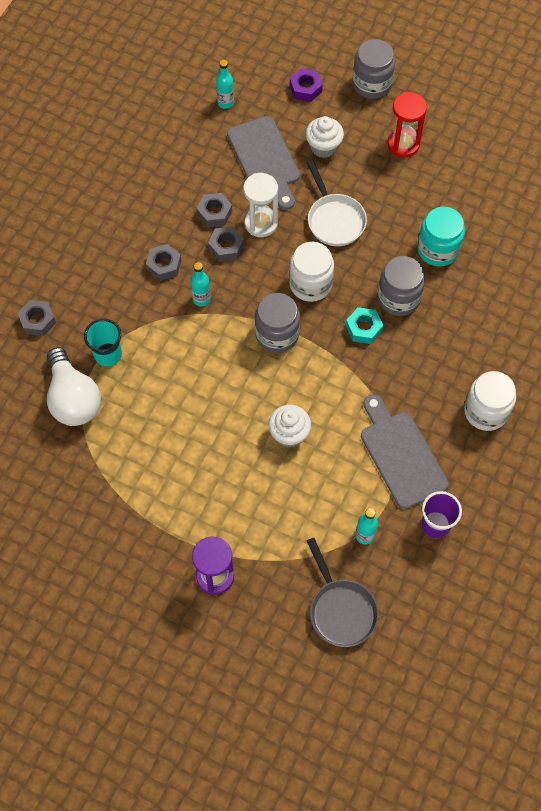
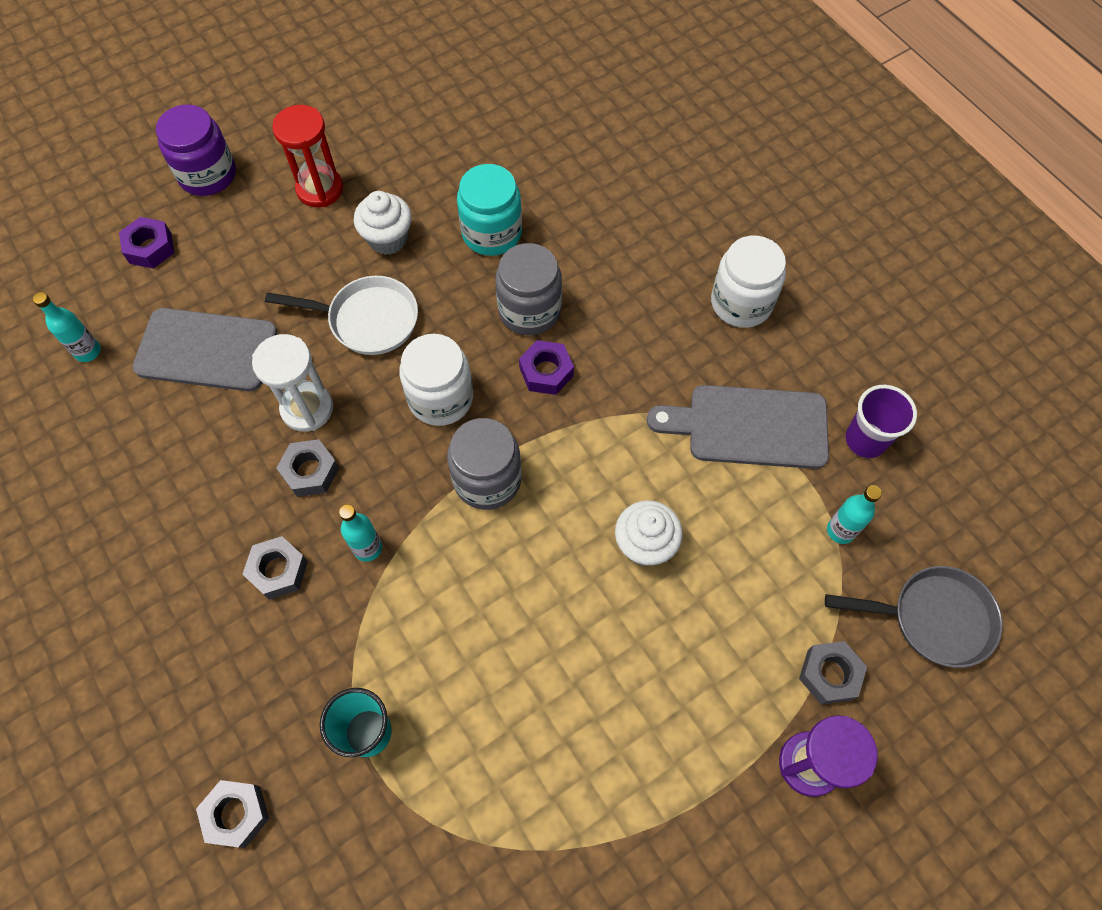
camera: 60 degrees left, 0 degrees up
white light bulb [47,347,101,426] -> none
grey nut [196,193,232,227] -> grey nut moved to [799,641,867,705]
white cupcake [306,116,344,158] -> white cupcake moved to [354,191,412,255]
turquoise nut [346,307,383,344] -> purple nut [519,340,574,395]
grey jar [352,39,395,99] -> purple jar [156,104,236,196]

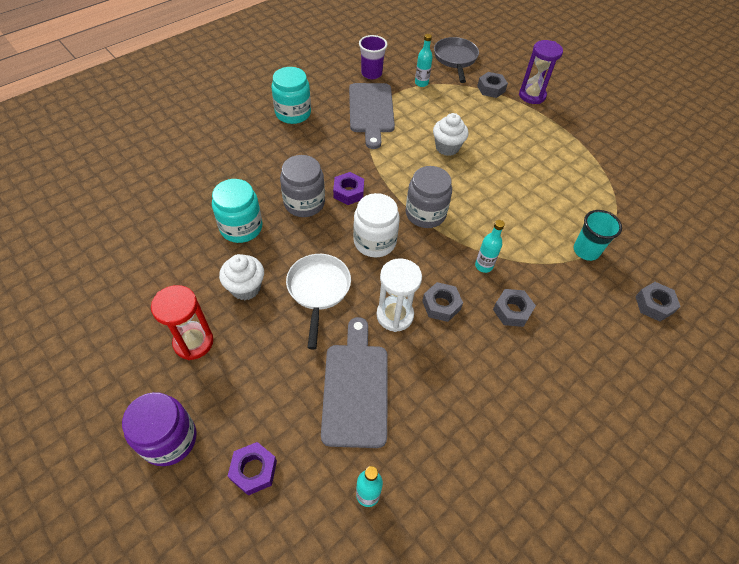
camera: 100 degrees left, 10 degrees down
white jar [711,236,786,328] -> turquoise jar [272,67,311,124]

